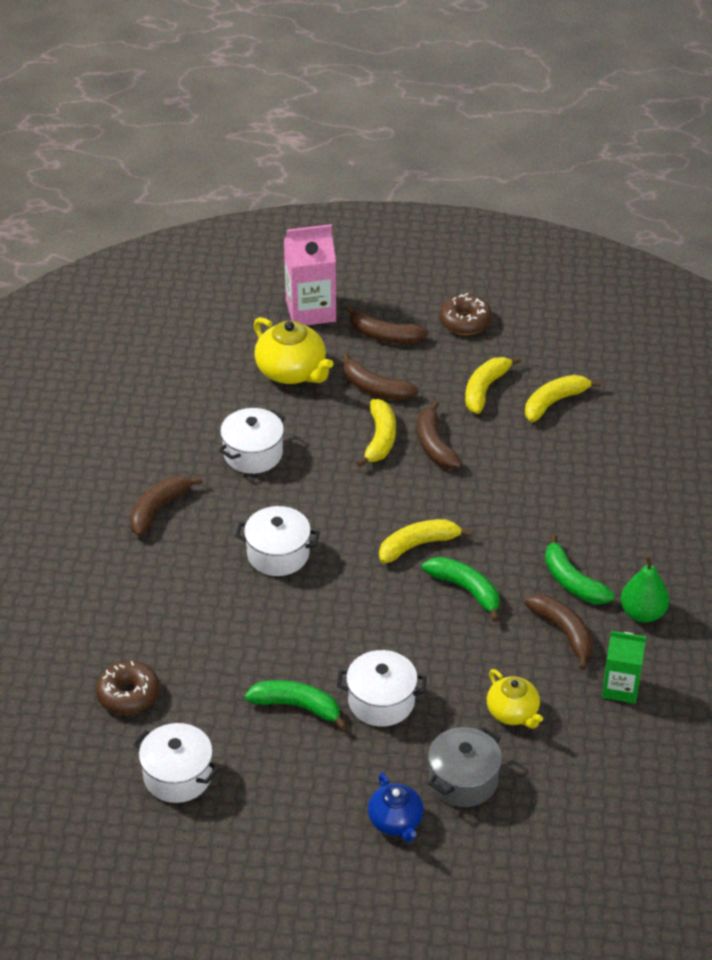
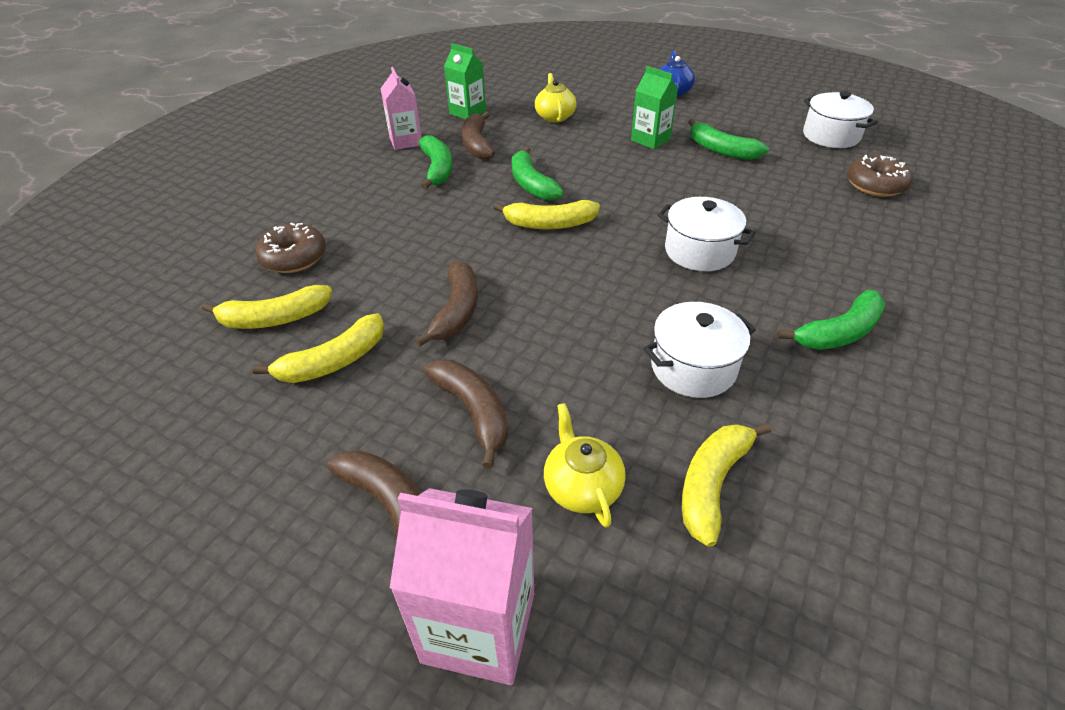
camera: 155 degrees left, 0 degrees up
brown banana [130,476,203,537] -> green banana [777,290,885,350]
yellow teapot [254,317,333,384] -> yellow teapot [544,403,626,528], size x0.64
white pot [337,650,427,727] -> green carton [631,66,678,149]
yellow banana [357,399,396,467] -> yellow banana moved to [682,423,771,547]
grey pot [428,727,502,807] -> none
brown donut [439,293,492,335] -> brown donut moved to [256,222,326,273]
green pear [621,555,669,623] -> pink carton [380,67,422,150]

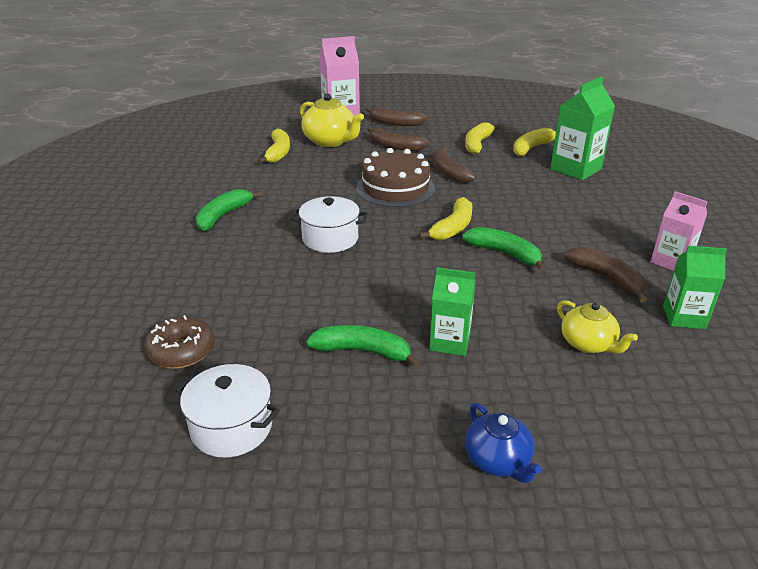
camera: 150 degrees right, 10 degrees down
brown donut [256,222,326,273] -> green carton [550,76,615,180]
green banana [419,135,452,190] -> none
yellow banana [493,200,600,229] -> yellow banana turned 150 degrees clockwise [418,197,472,240]
yellow teapot [544,403,626,528] -> yellow teapot [300,93,364,147], size x1.57
white pot [643,302,756,398] -> none
none -> brown cake [356,148,435,207]

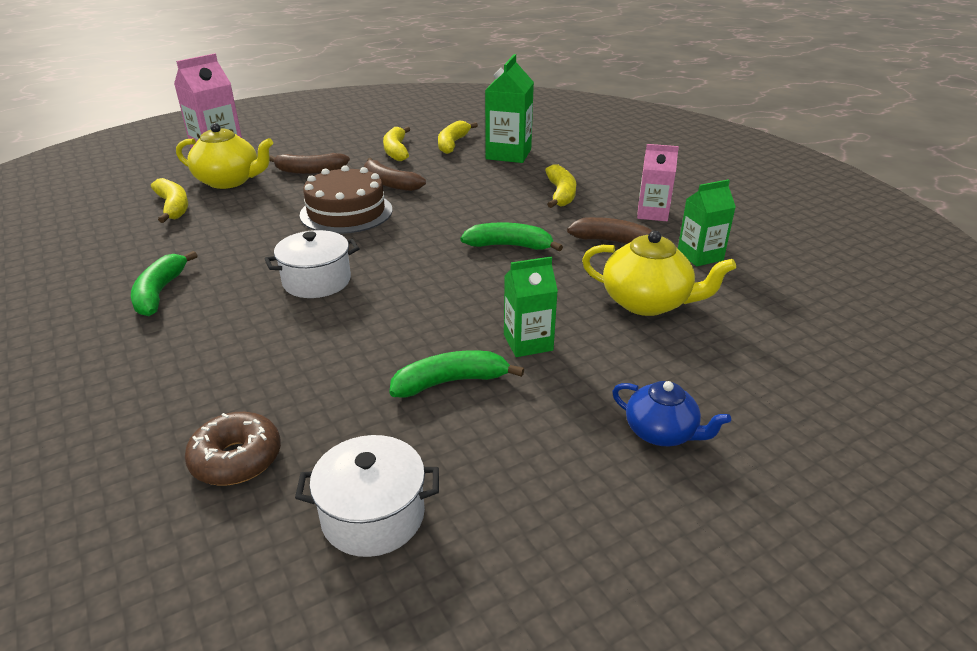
camera: 30 degrees left, 0 degrees up
brown banana [366,107,428,126] -> none
yellow banana [418,197,472,240] -> yellow banana moved to [545,164,576,208]
yellow teapot [557,300,638,353] -> yellow teapot [582,231,736,316], size x1.57

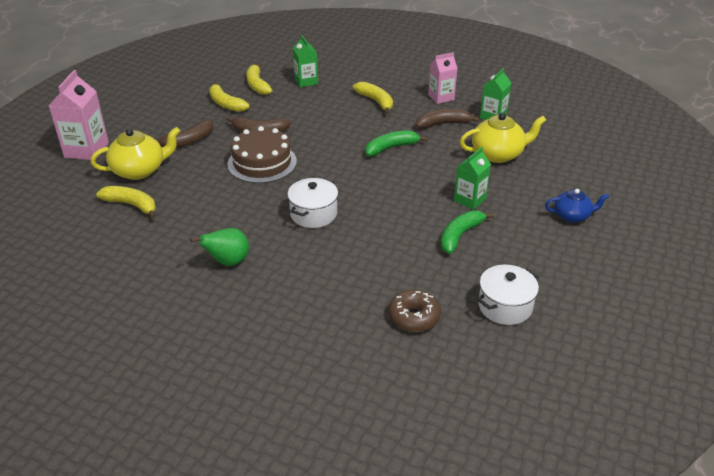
camera: 35 degrees left, 5 degrees up
green banana [131,251,198,316] -> green pear [190,228,249,266]
green carton [485,54,534,163] -> green carton [293,35,318,87], size x0.65

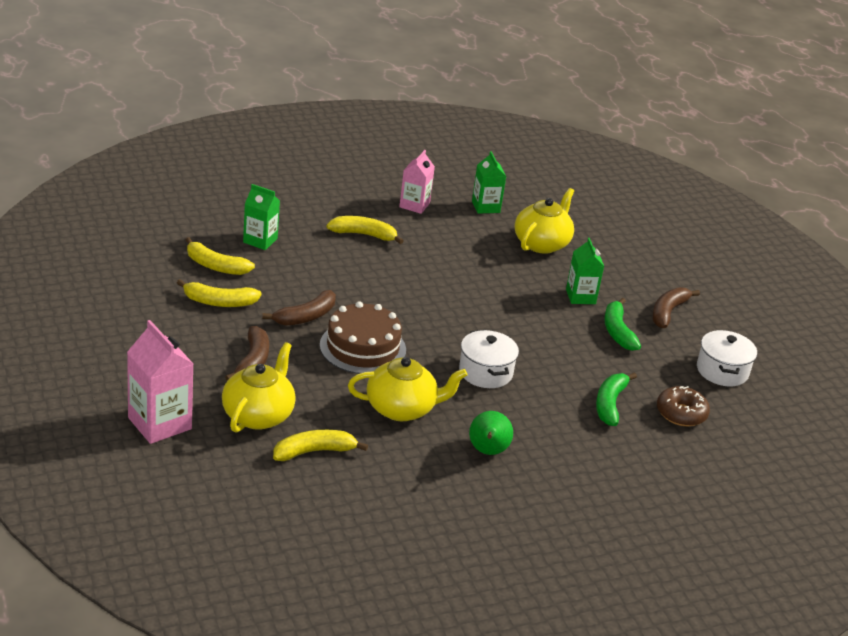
camera: 50 degrees left, 5 degrees down
green banana [365,130,428,156] -> green banana moved to [596,372,637,426]
brown banana [416,109,480,129] -> brown banana moved to [652,287,700,328]
blue teapot [545,189,609,223] -> none
none -> yellow teapot [348,357,467,421]

